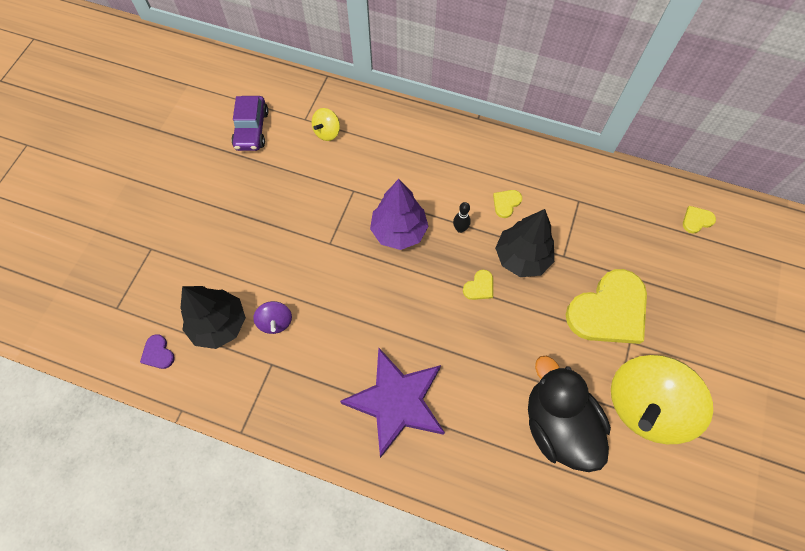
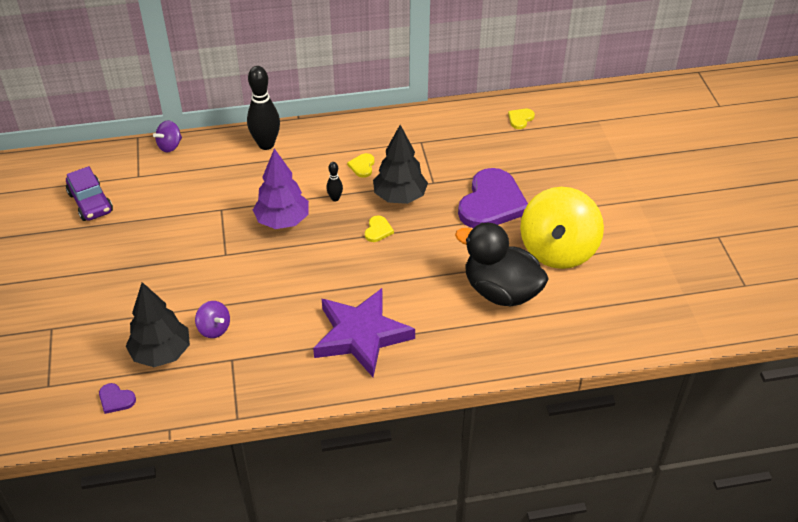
camera: 30 degrees left, 20 degrees down
yellow spinning top [312,108,340,141] -> none
yellow heart [566,269,647,344] -> purple heart [458,168,528,228]
none -> purple spinning top [153,121,182,152]
none -> black bowling pin [247,66,280,150]

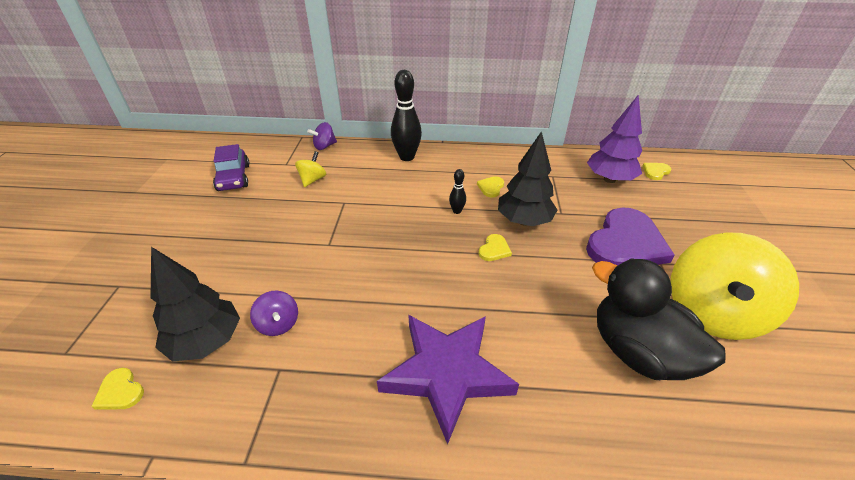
camera: 15 degrees right, 5 degrees down
purple heart [99,383,136,414] -> yellow heart [91,368,144,409]
purple tree [253,148,309,229] -> purple tree moved to [587,94,642,183]
none -> yellow spinning top [295,151,326,187]

